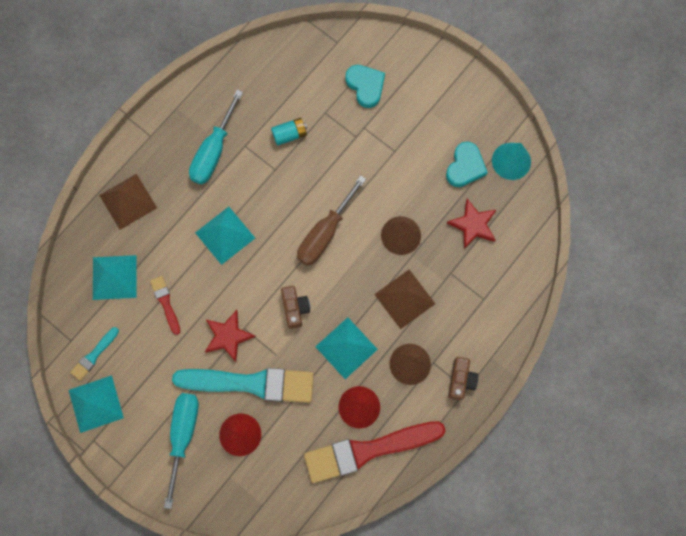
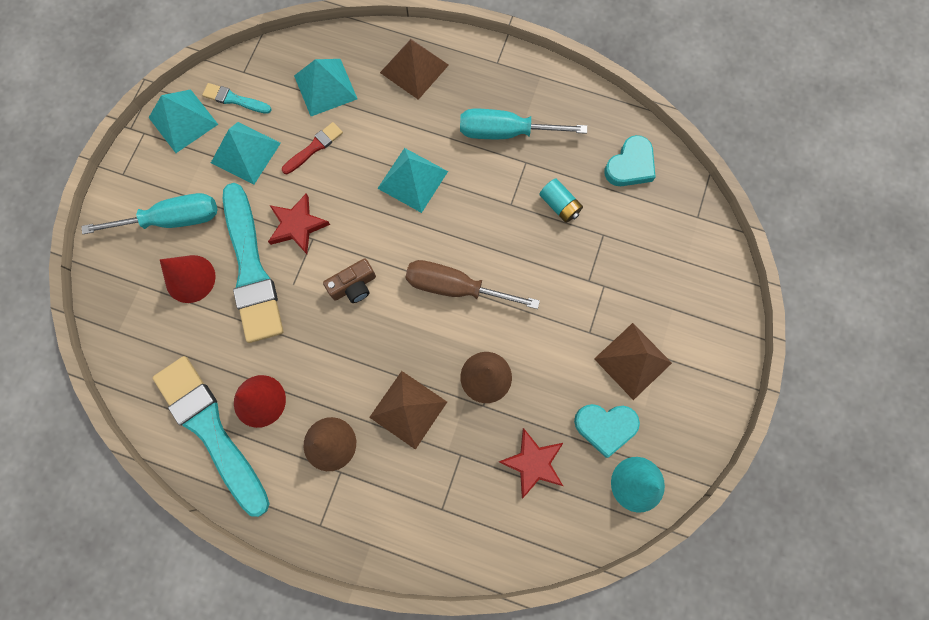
camera: 70 degrees right, 0 degrees up
red brush [304,421,446,483] -> turquoise brush [153,356,270,517]
turquoise pyramid [315,317,378,379] -> turquoise pyramid moved to [211,122,281,184]
turquoise heart [346,65,385,108] -> turquoise heart moved to [604,135,656,186]
brown camera [448,357,478,400] -> none
none -> brown pyramid [594,323,672,400]

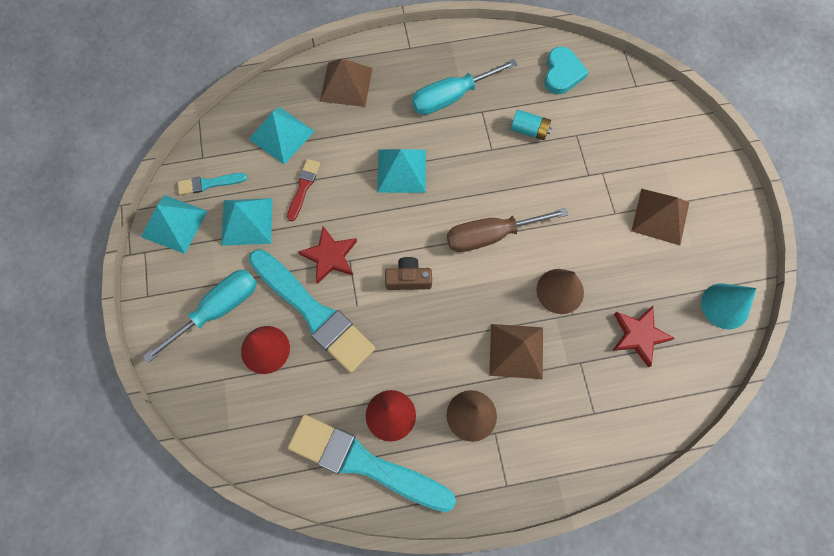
camera: 30 degrees left, 5 degrees down
brown camera [323,258,376,303] -> brown camera turned 120 degrees counterclockwise [385,257,432,290]
turquoise heart [574,404,640,458] -> none

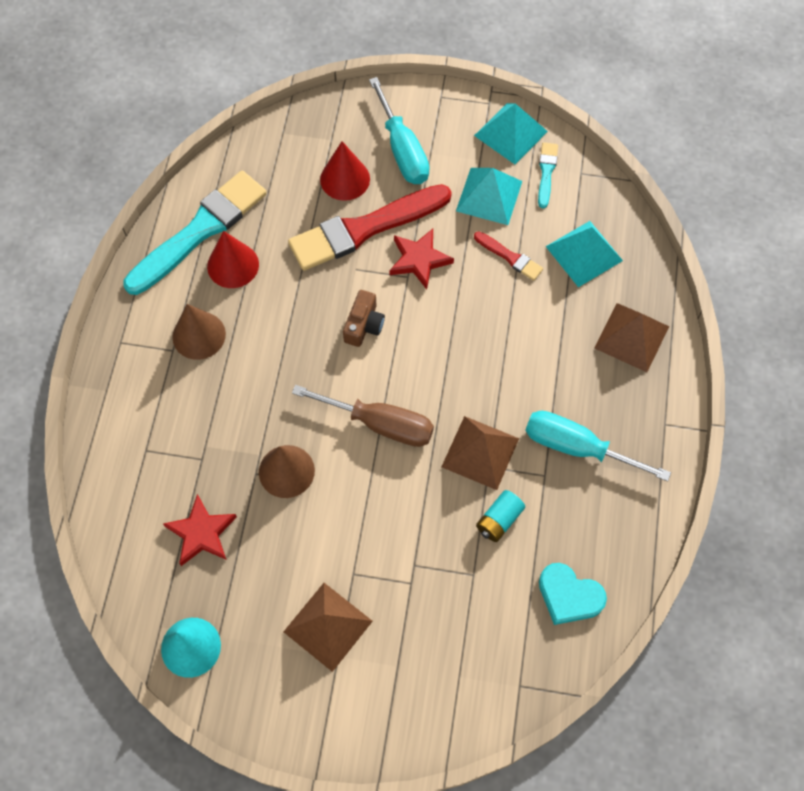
camera: 110 degrees right, 5 degrees down
turquoise brush [249,249,375,373] -> red brush [288,184,452,271]
turquoise pyramid [377,149,426,193] -> none
turquoise screwdriver [412,59,518,115] -> turquoise screwdriver turned 60 degrees counterclockwise [525,411,671,481]
brown screwdriver [447,208,568,252] -> brown screwdriver turned 105 degrees clockwise [292,385,434,447]
brown pyramid [489,324,543,379] -> brown pyramid moved to [441,416,519,490]

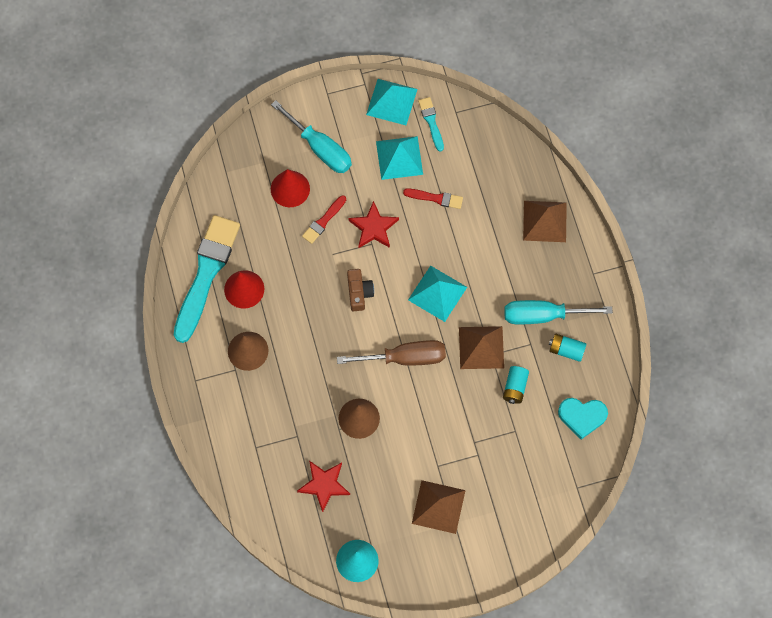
camera: 25 degrees left, 5 degrees up
red brush [288,184,452,271] -> red brush [302,195,346,244], size x0.45
turquoise pyramid [546,221,623,287] -> turquoise pyramid moved to [408,266,467,322]
none -> turquoise battery [549,334,586,362]

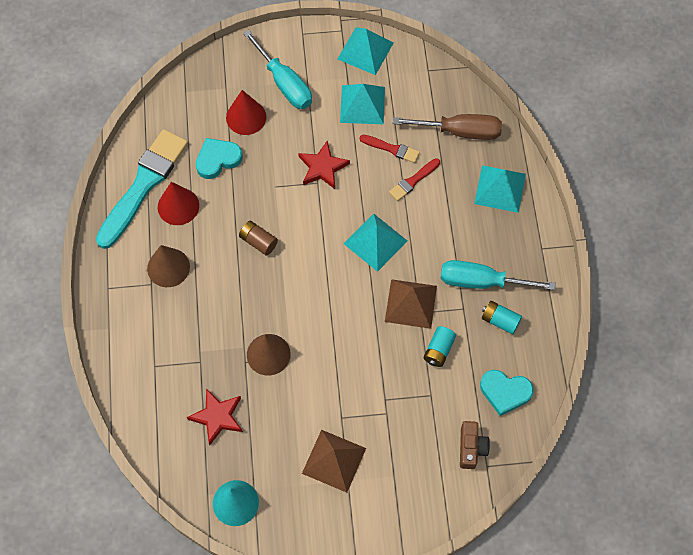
camera: 10 degrees right, 5 degrees down
red brush [302,195,346,244] -> red brush moved to [389,158,440,201]
brown screwdriver [337,340,446,366] -> brown screwdriver moved to [393,114,502,140]
brown camera [347,269,374,311] -> brown camera moved to [460,421,490,469]
turquoise brush [418,97,444,151] -> none
brown pyramid [523,201,567,242] -> turquoise pyramid [474,165,526,213]
none -> turquoise heart [196,138,243,179]
none -> brown battery [239,221,278,255]

